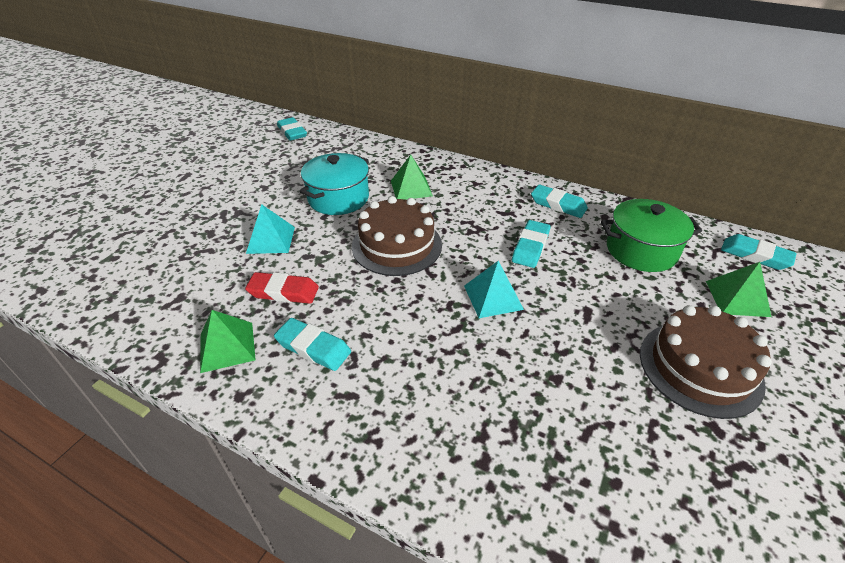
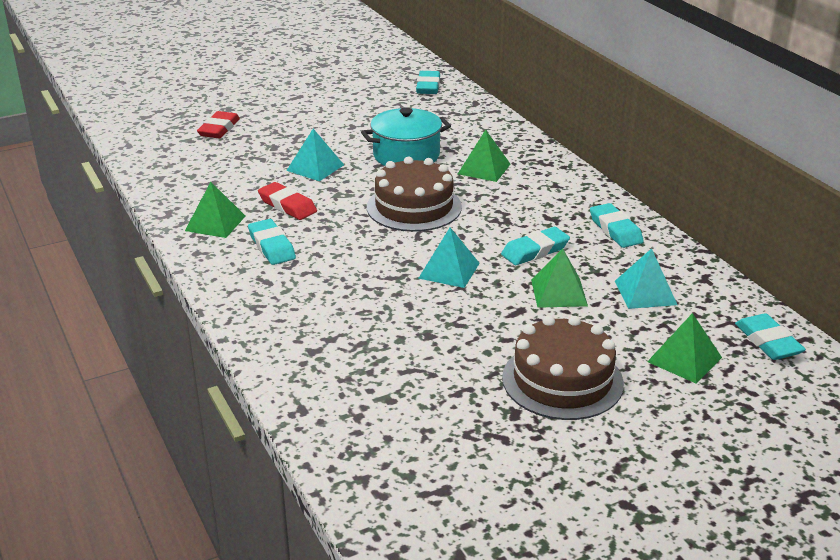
camera: 35 degrees right, 10 degrees down
green pot [601,199,702,272] -> turquoise pyramid [615,248,677,309]
none -> red eraser [197,111,240,138]
none -> green pyramid [531,249,588,308]

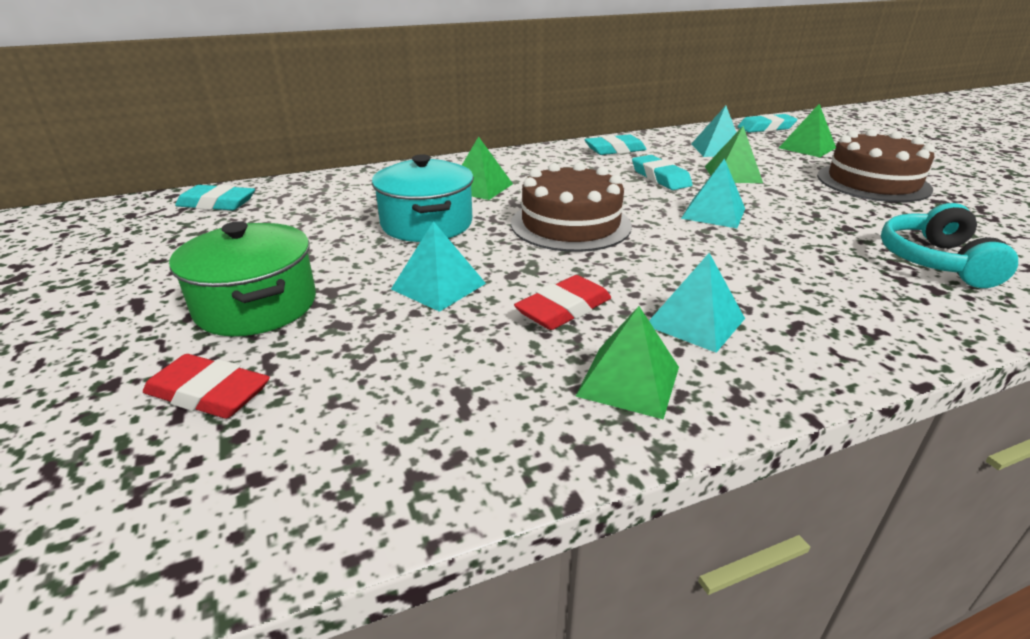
camera: 85 degrees left, 0 degrees up
turquoise eraser [248,219,296,265] -> turquoise pyramid [649,253,745,353]
none -> green pot [169,221,316,336]
none -> turquoise headphones [881,203,1018,288]

